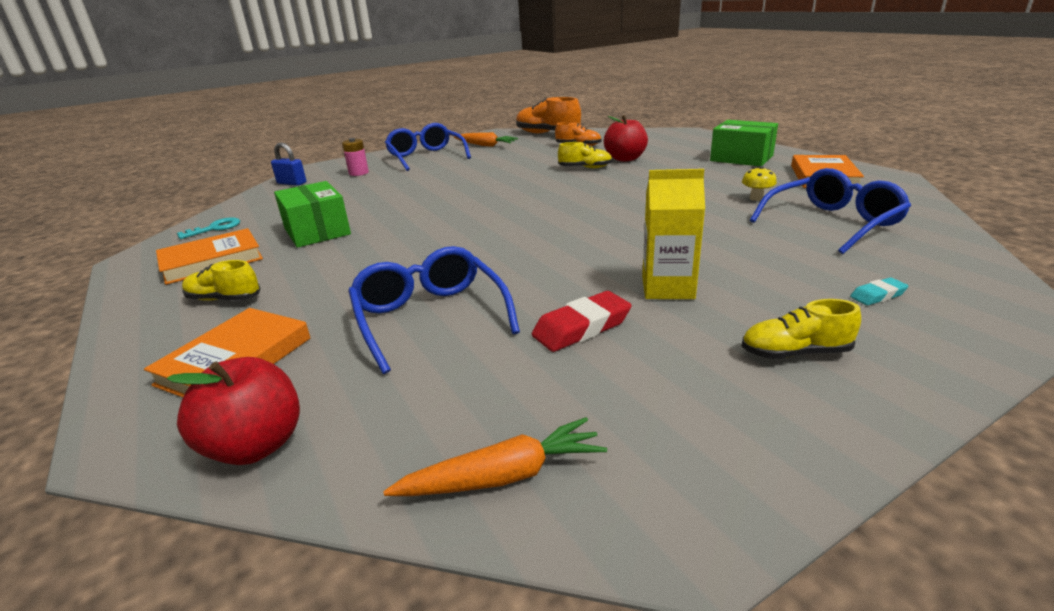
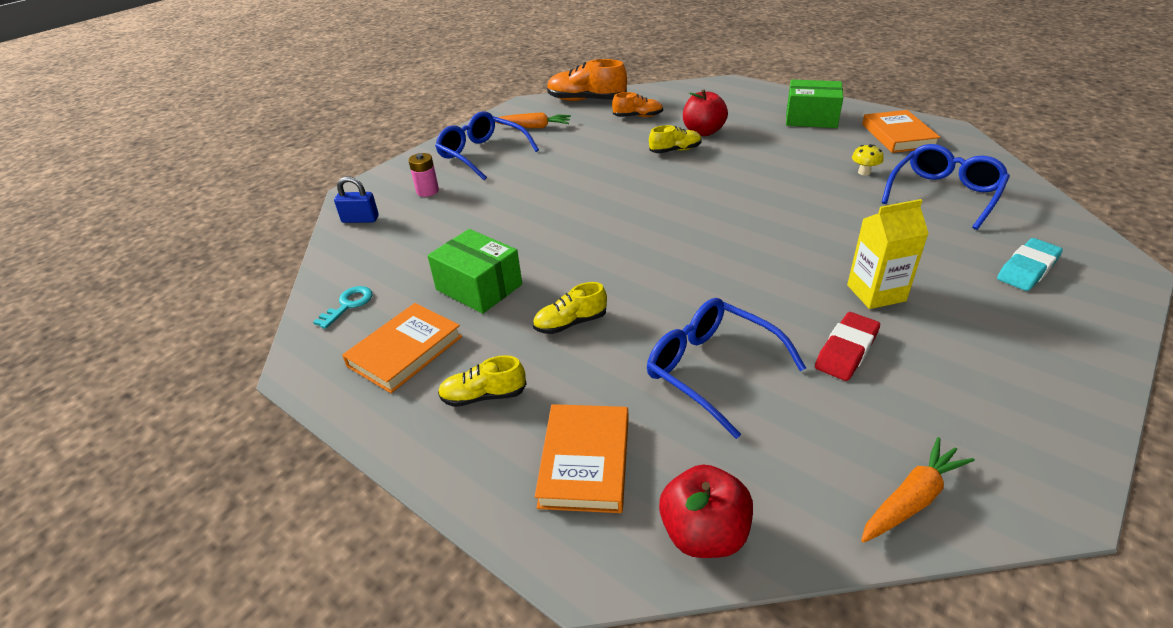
camera: 20 degrees left, 10 degrees up
yellow shoe [741,299,861,359] -> yellow shoe moved to [533,282,607,334]
turquoise eraser [850,277,908,305] -> turquoise eraser [997,238,1063,291], size x1.80

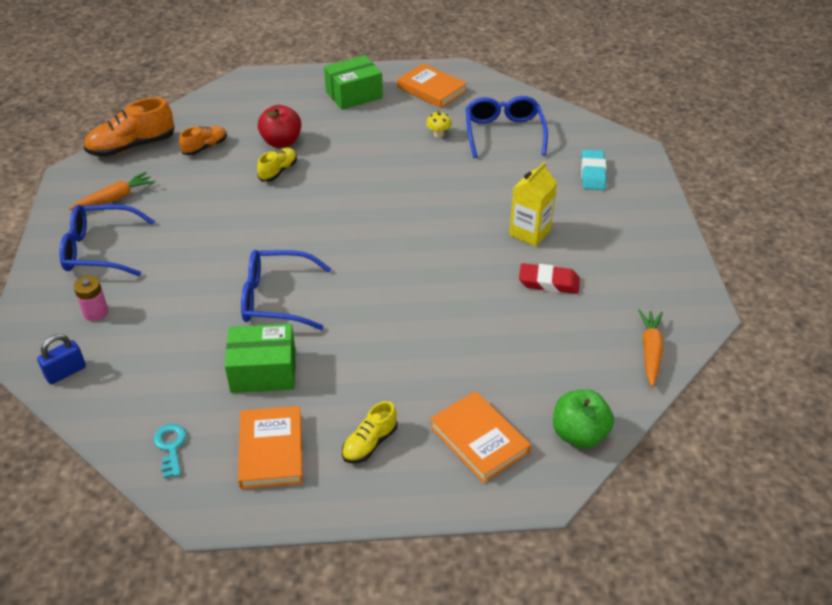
camera: 45 degrees left, 5 degrees up
yellow shoe [533,282,607,334] -> none
blue glasses [647,298,806,439] -> blue glasses moved to [241,250,331,330]
red apple [659,465,753,558] -> green apple [553,389,614,448]
red eraser [815,312,880,381] -> red eraser turned 75 degrees counterclockwise [519,263,580,294]

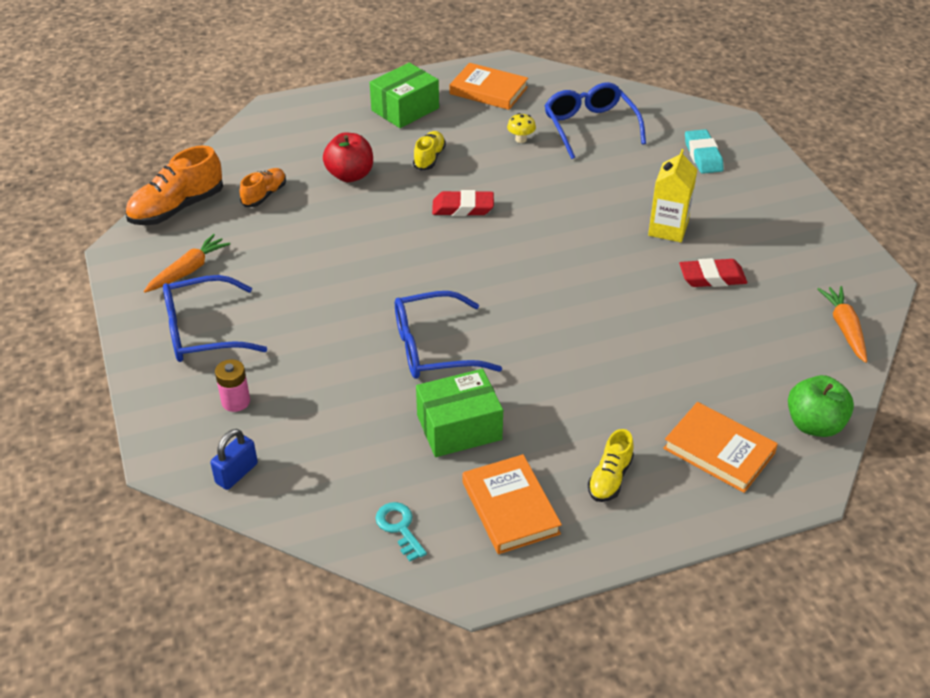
camera: 15 degrees left, 0 degrees up
yellow shoe [257,148,297,182] -> yellow shoe moved to [413,131,446,171]
none -> red eraser [432,190,494,216]

